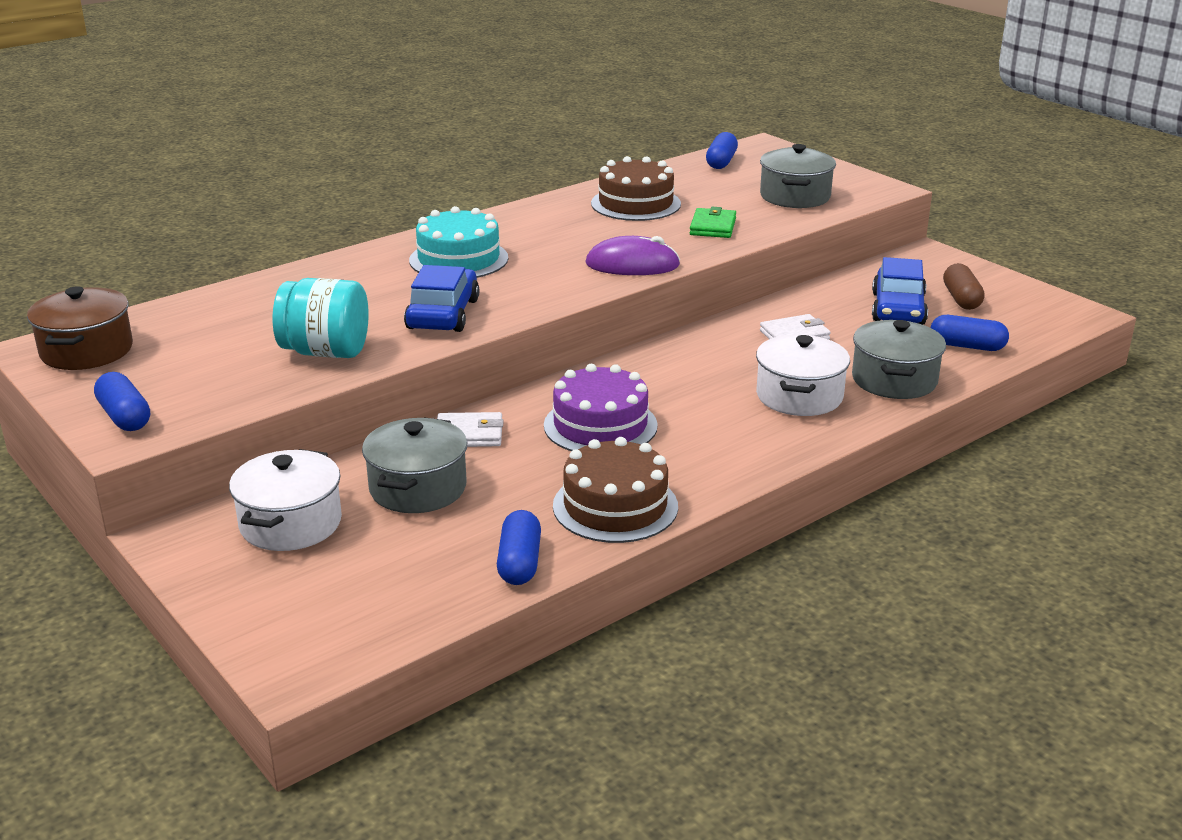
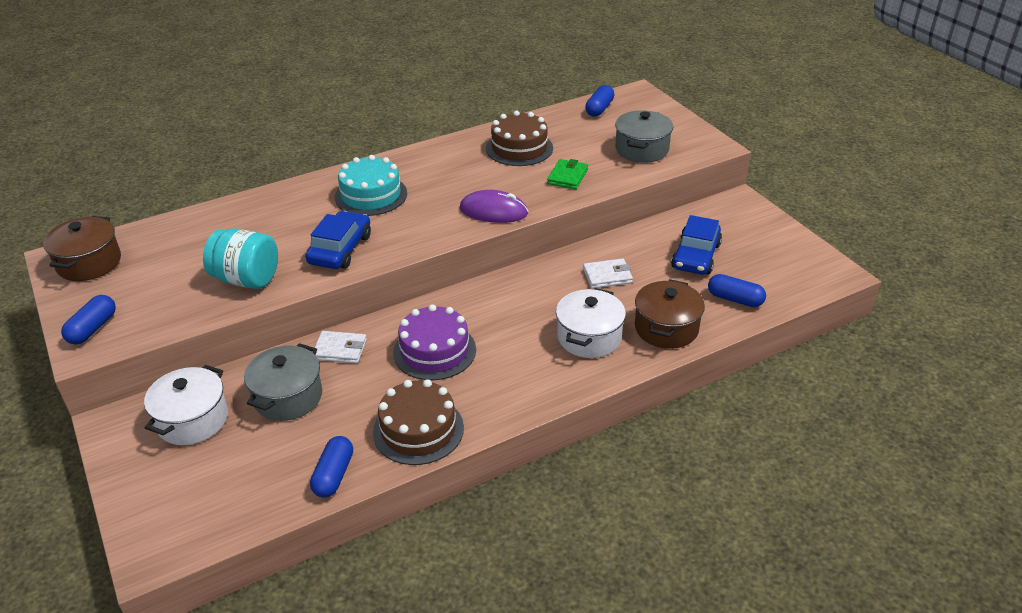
camera: 10 degrees right, 10 degrees up
blue capsule [94,372,150,431] -> blue capsule turned 45 degrees clockwise [61,295,116,345]
grey pot [852,320,946,399] -> brown pot [635,279,705,349]
brown capsule [943,263,985,310] -> none

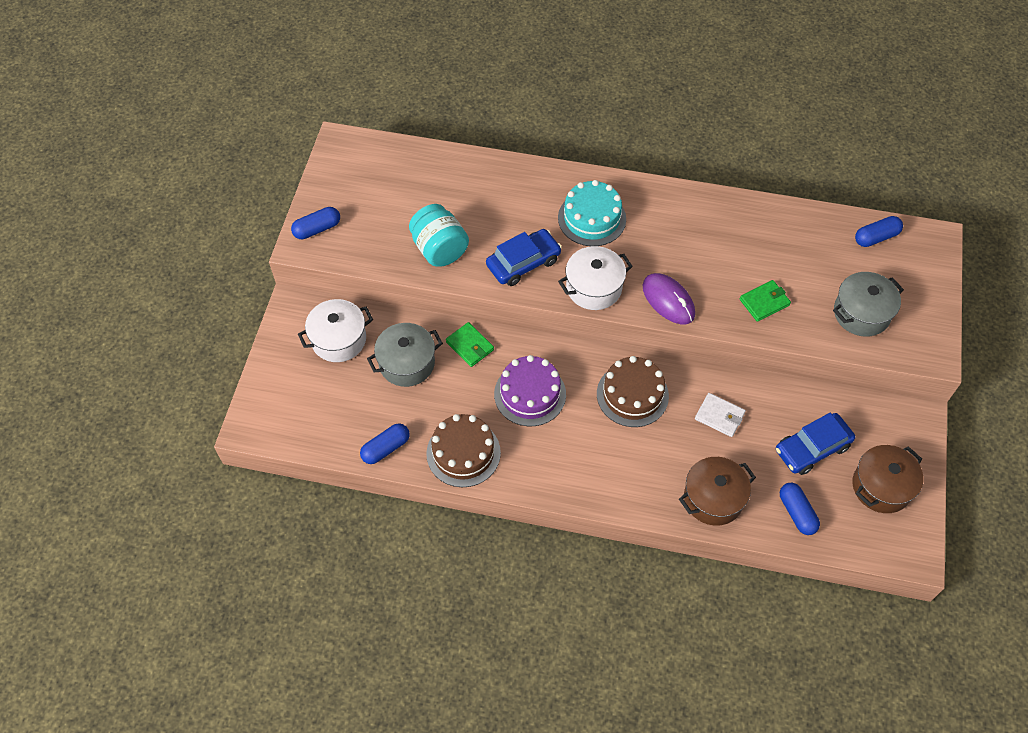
camera: 40 degrees right, 20 degrees up
brown pot [43,216,121,281] -> brown pot moved to [853,445,923,513]
white wallet [314,331,367,364] -> green wallet [446,322,494,367]
brown cake [486,111,553,166] -> brown cake moved to [597,356,669,427]
white pot [556,288,626,358] -> white pot moved to [558,246,633,310]

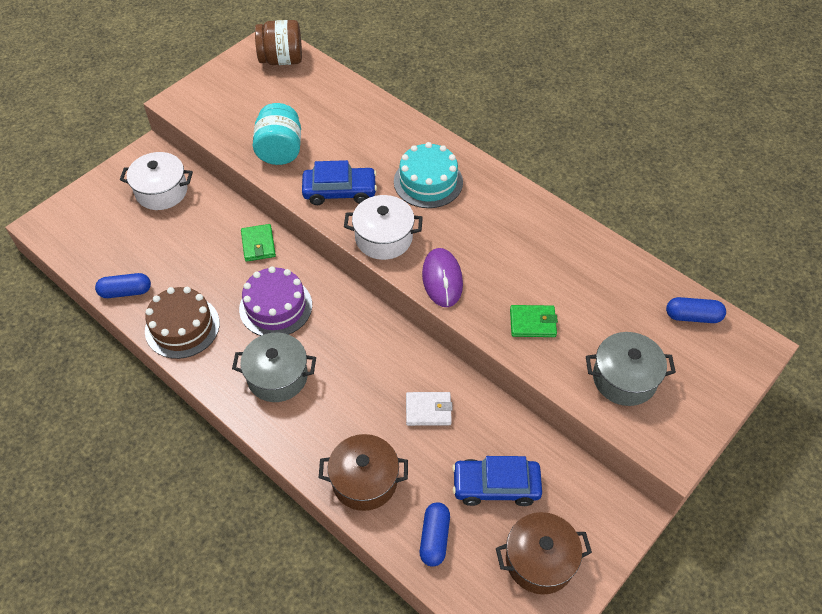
camera: 30 degrees right, 5 degrees down
blue capsule [291,207,340,239] -> none
grey pot [367,323,443,387] -> grey pot moved to [232,333,316,402]
brown cake [597,356,669,427] -> none
white wallet [695,393,746,437] -> white wallet turned 60 degrees counterclockwise [406,392,453,426]
none -> brown jar [255,20,302,65]

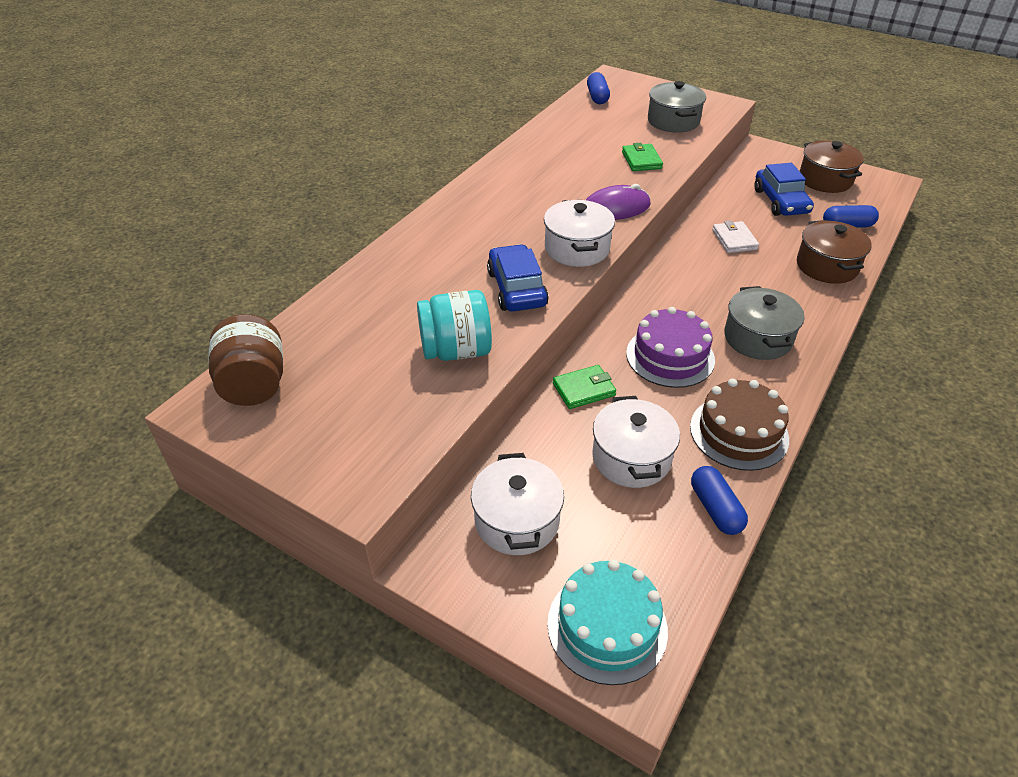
camera: 100 degrees left, 10 degrees down
turquoise cake [394,142,463,208] -> turquoise cake moved to [547,560,668,685]
none -> white pot [592,396,680,488]

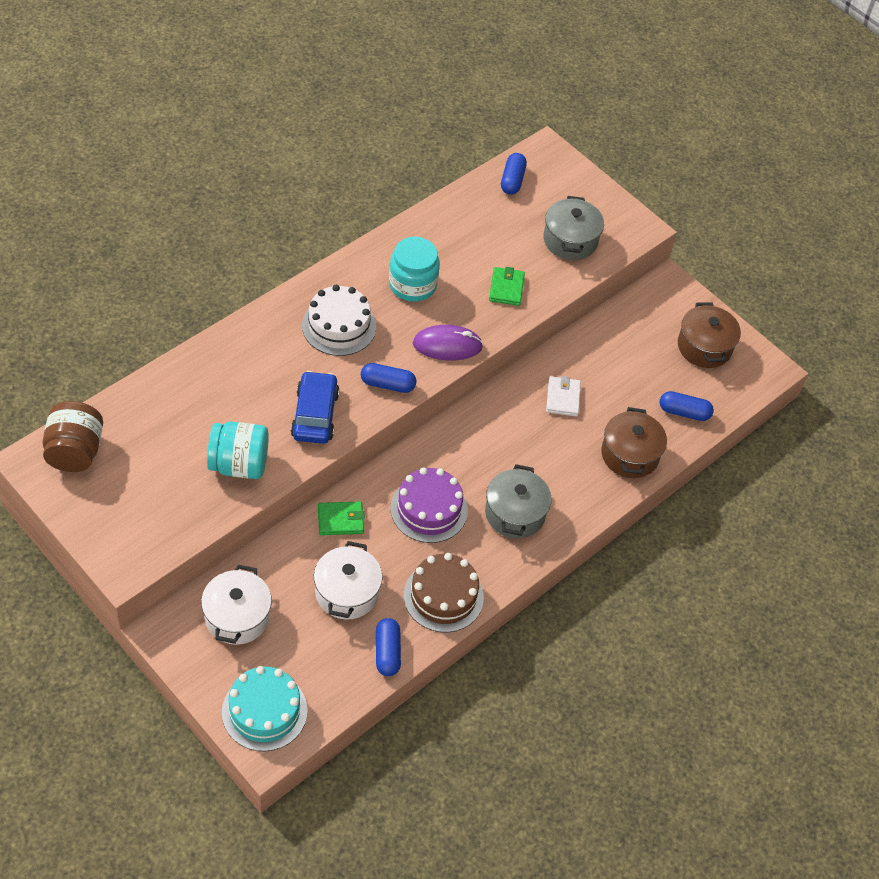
camera: 10 degrees right, 10 degrees up
white pot [544,199,615,267] -> blue capsule [361,363,417,393]
blue car [754,163,814,216] -> none
none -> white cake [302,285,376,356]
none -> turquoise jar [389,237,440,302]

